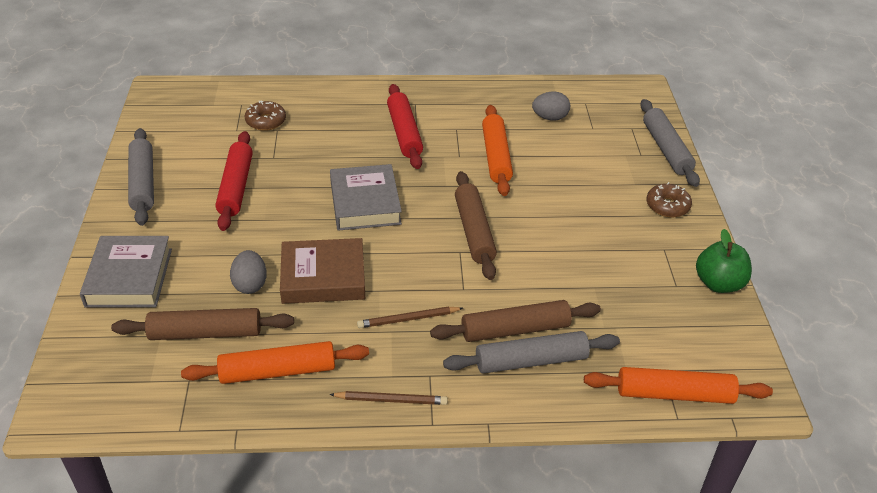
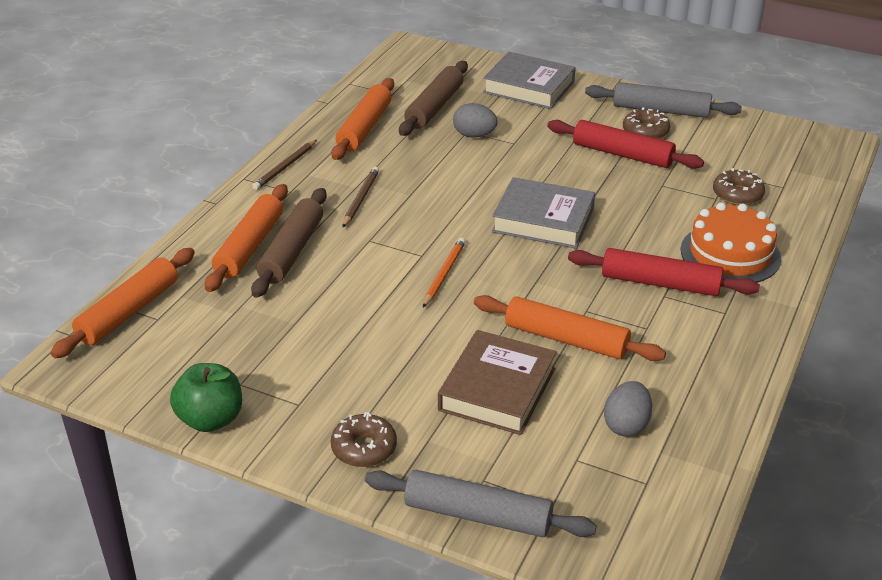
camera: 120 degrees right, 5 degrees down
brown book [280,238,365,304] -> brown book moved to [438,330,557,435]
grey rolling pin [443,331,620,373] -> orange rolling pin [205,184,288,292]
brown rolling pin [455,171,497,280] -> orange pencil [423,238,466,308]
none -> brown donut [623,107,670,139]
none -> orange cake [681,203,781,283]

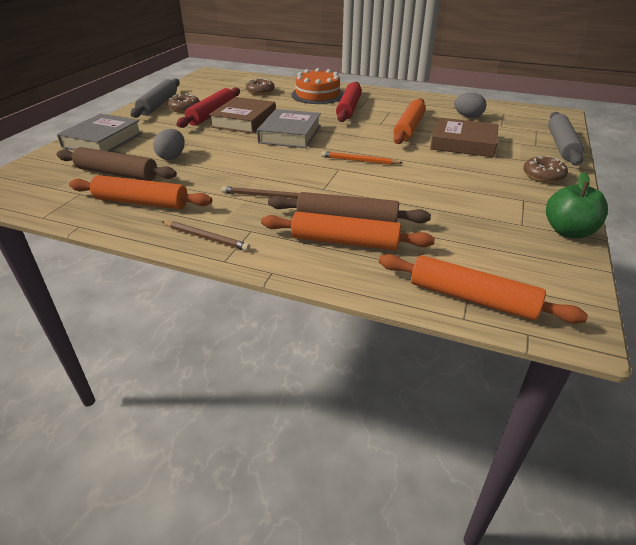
camera: 95 degrees left, 0 degrees up
none -> brown book [209,97,276,134]

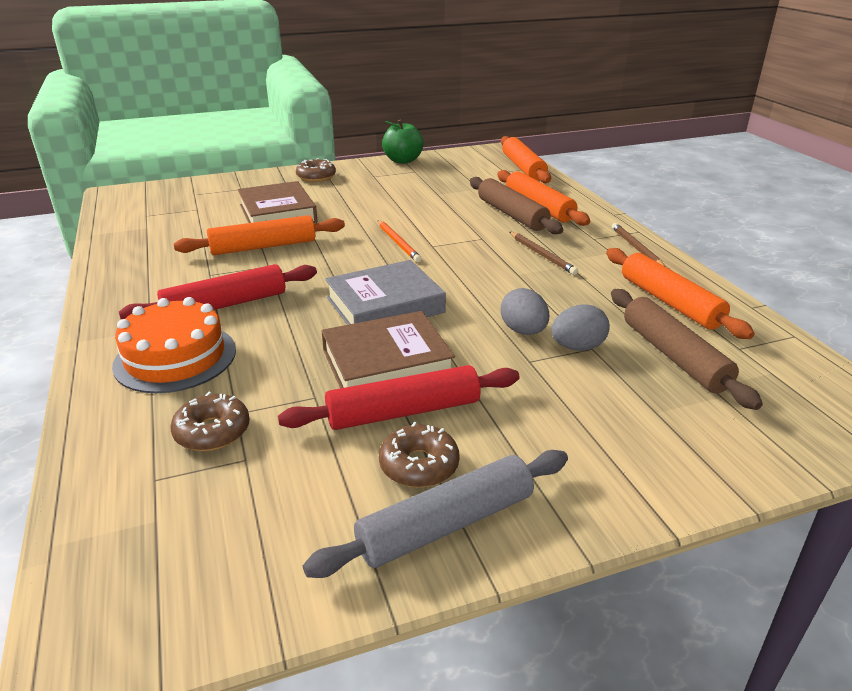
camera: 130 degrees left, 5 degrees down
grey book [57,114,142,152] -> none
grey egg [454,93,486,118] -> grey egg moved to [501,288,549,335]
grey rolling pin [548,112,584,166] -> none

